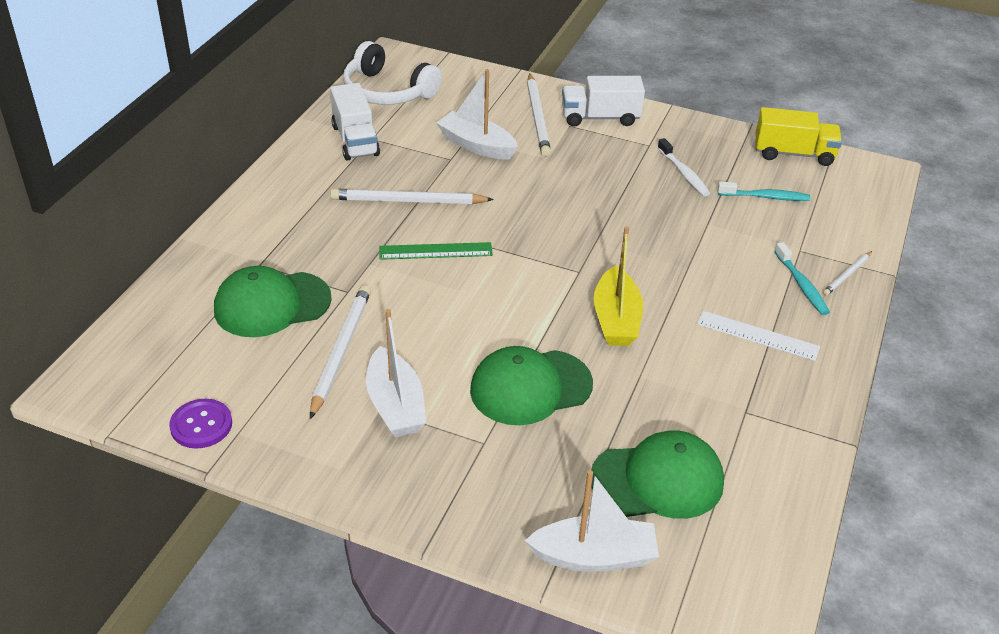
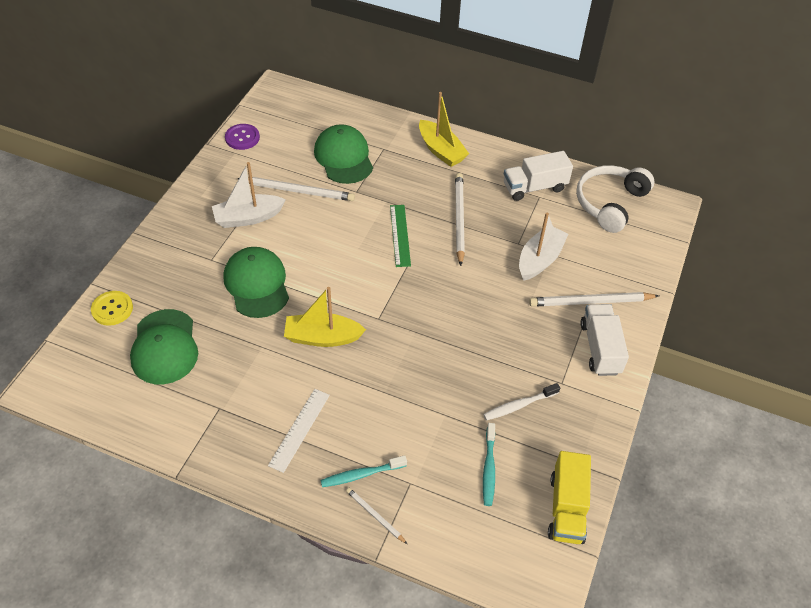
camera: 90 degrees right, 10 degrees up
white boat [525,470,659,572] -> yellow button [91,291,133,326]
none -> yellow boat [419,92,469,167]

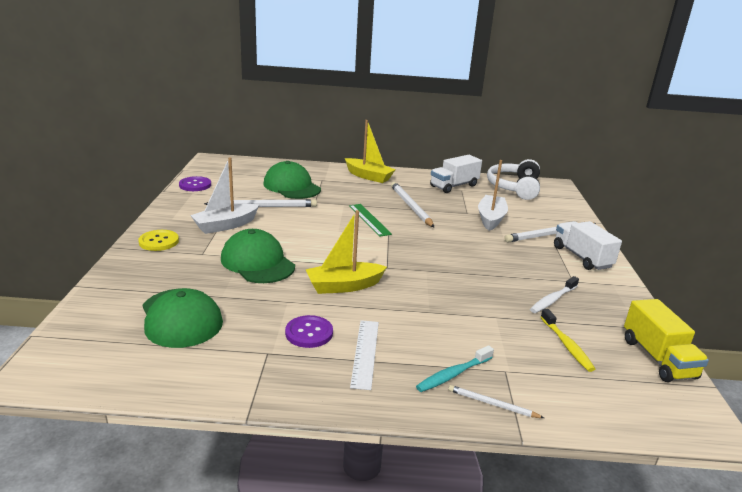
camera: 20 degrees left, 25 degrees down
yellow button [91,291,133,326] -> yellow button moved to [138,230,179,251]
turquoise toothbrush [483,423,495,506] -> yellow toothbrush [541,309,595,372]
none -> purple button [285,315,333,348]

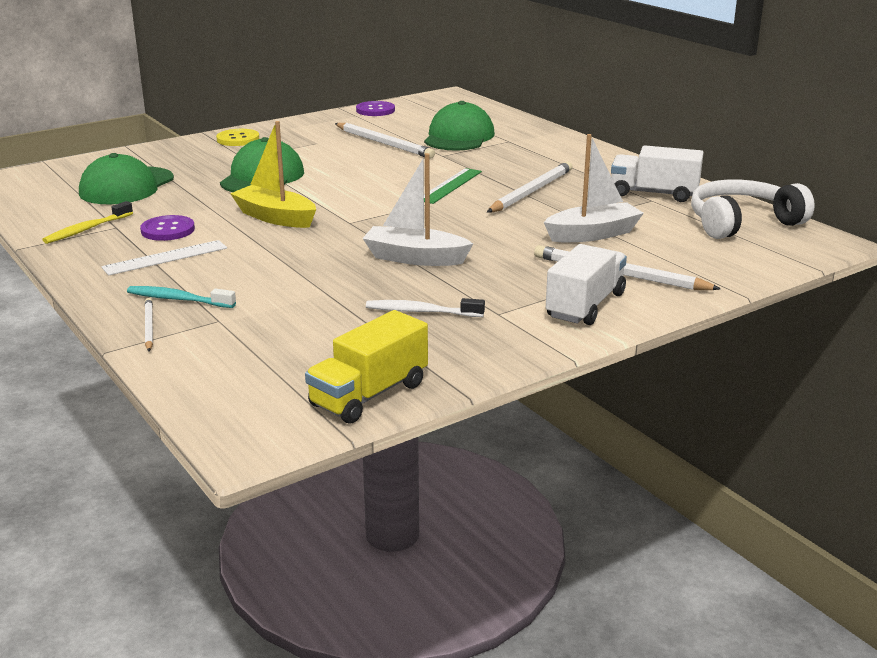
camera: 55 degrees right, 0 degrees up
white boat [190,157,259,234] -> white boat moved to [362,153,473,266]
yellow boat [345,120,396,183] -> none
yellow toothbrush [541,309,595,372] -> yellow toothbrush moved to [43,201,133,244]

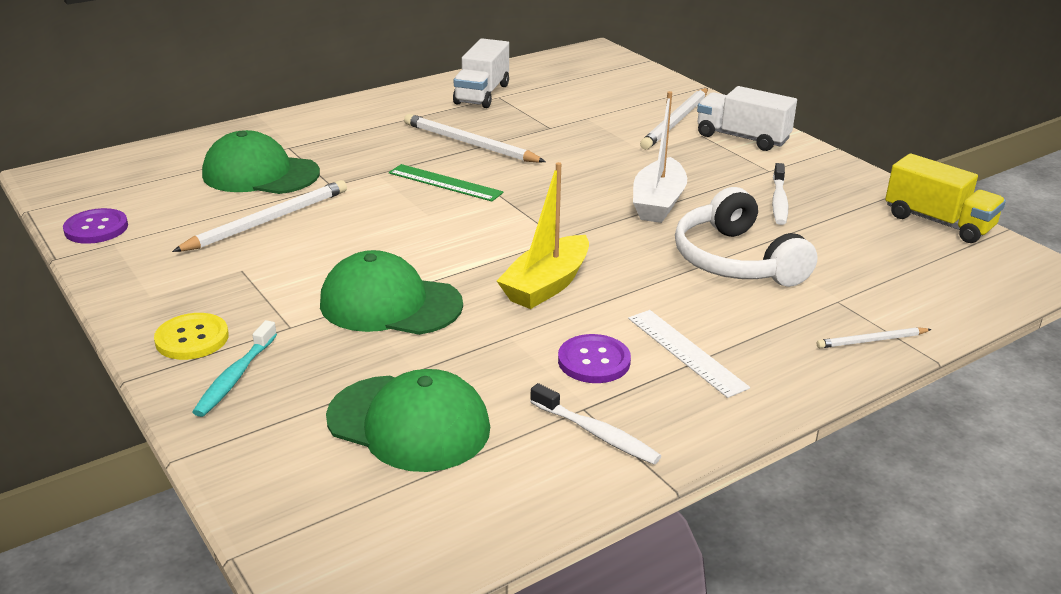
camera: 90 degrees left, 5 degrees up
yellow toothbrush [43,201,133,244] -> white toothbrush [530,383,661,465]
turquoise toothbrush [127,286,236,308] -> turquoise toothbrush moved to [193,320,277,417]
white boat [544,134,644,242] -> none
white headphones [691,180,815,239] -> white headphones moved to [675,187,818,287]

